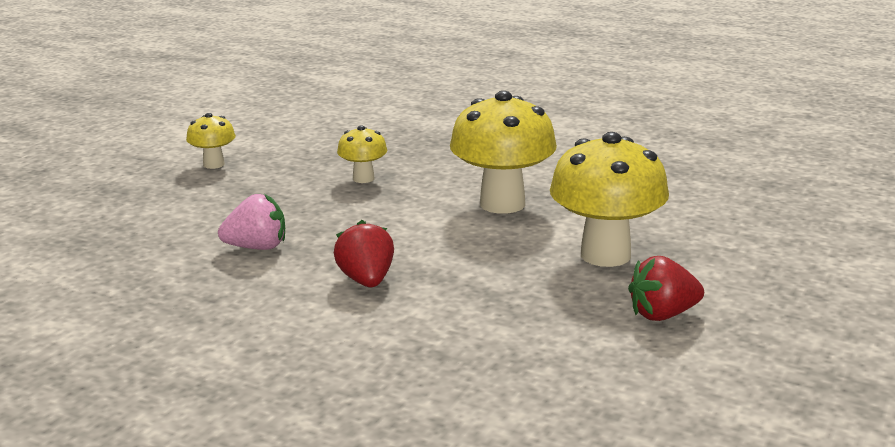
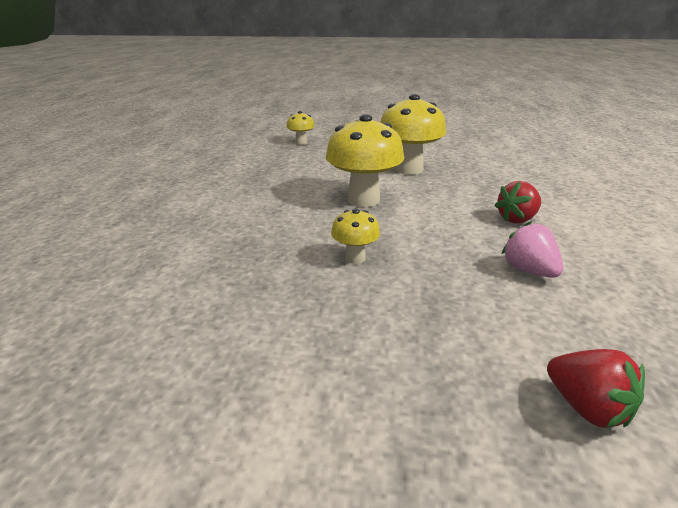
camera: 110 degrees left, 5 degrees up
yellow mushroom [186,113,236,169] -> yellow mushroom moved to [286,111,315,145]
red strawberry [628,256,704,321] -> red strawberry moved to [547,349,645,428]

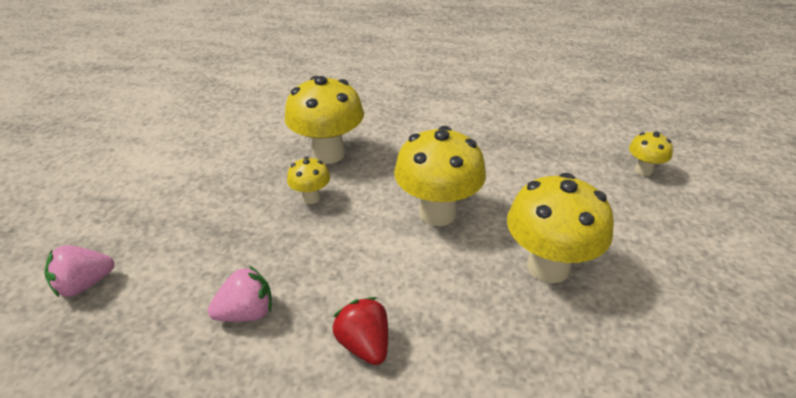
camera: 95 degrees right, 10 degrees up
red strawberry [547,349,645,428] -> pink strawberry [44,245,114,297]
none -> yellow mushroom [285,76,364,164]

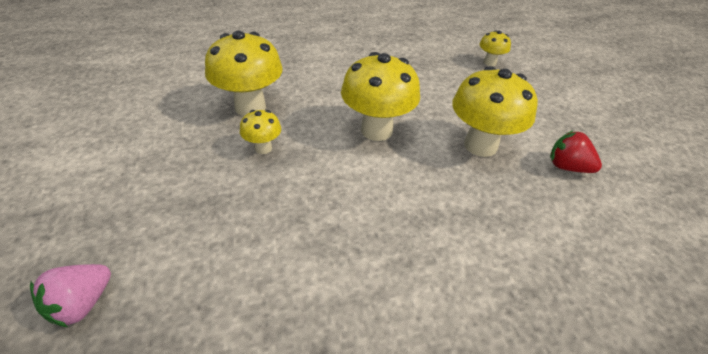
camera: 30 degrees left, 5 degrees up
pink strawberry [208,266,272,322] -> none
red strawberry [333,297,388,365] -> red strawberry moved to [550,130,602,173]

